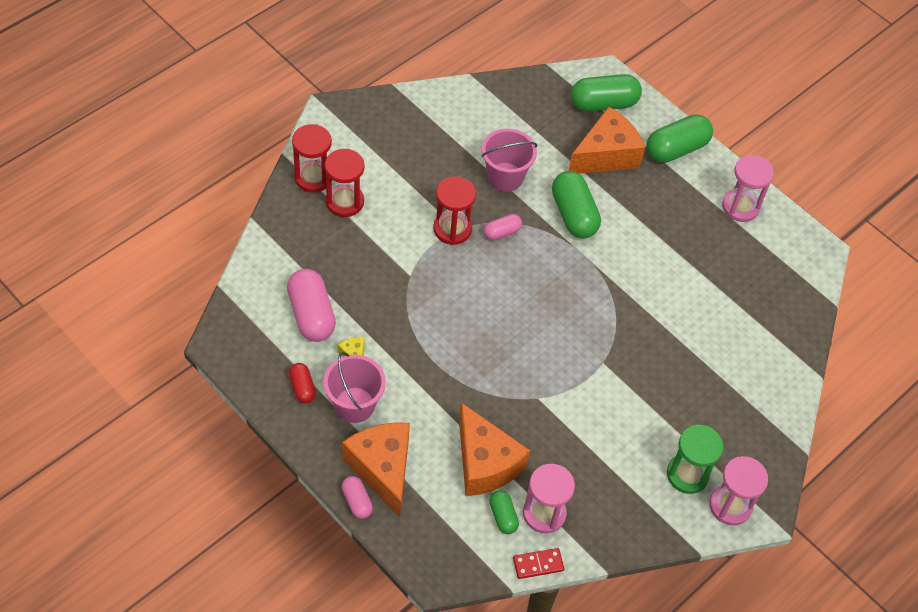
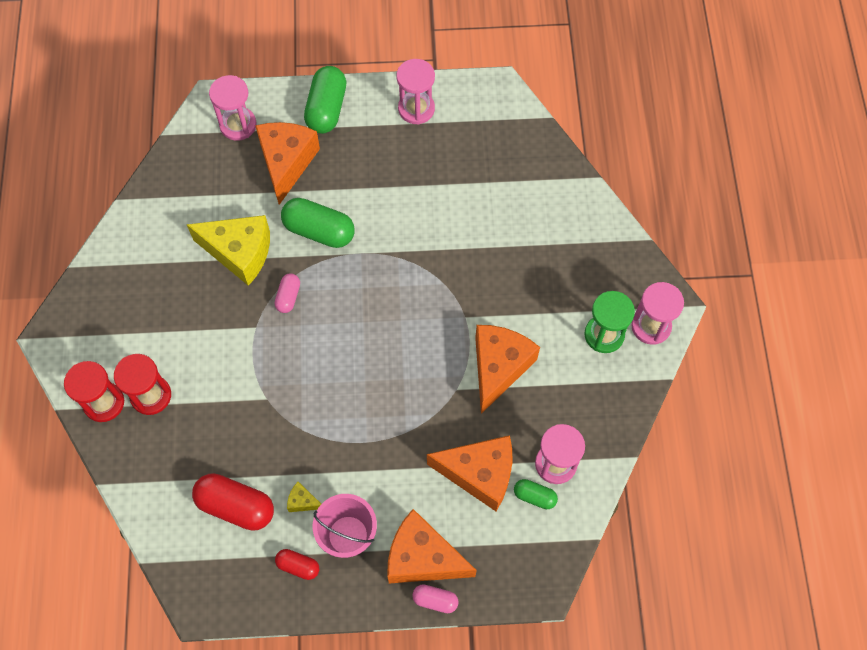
camera: 45 degrees left, 10 degrees up
pink capsule [287,269,336,342] -> red capsule [192,473,274,531]
red hourglass [433,176,476,245] -> none
pink bucket [481,129,538,192] -> yellow cheese [187,215,270,286]
red domino [513,548,564,579] -> none
green capsule [571,74,642,112] -> pink hourglass [209,75,257,141]
none -> orange cheese [475,325,540,414]

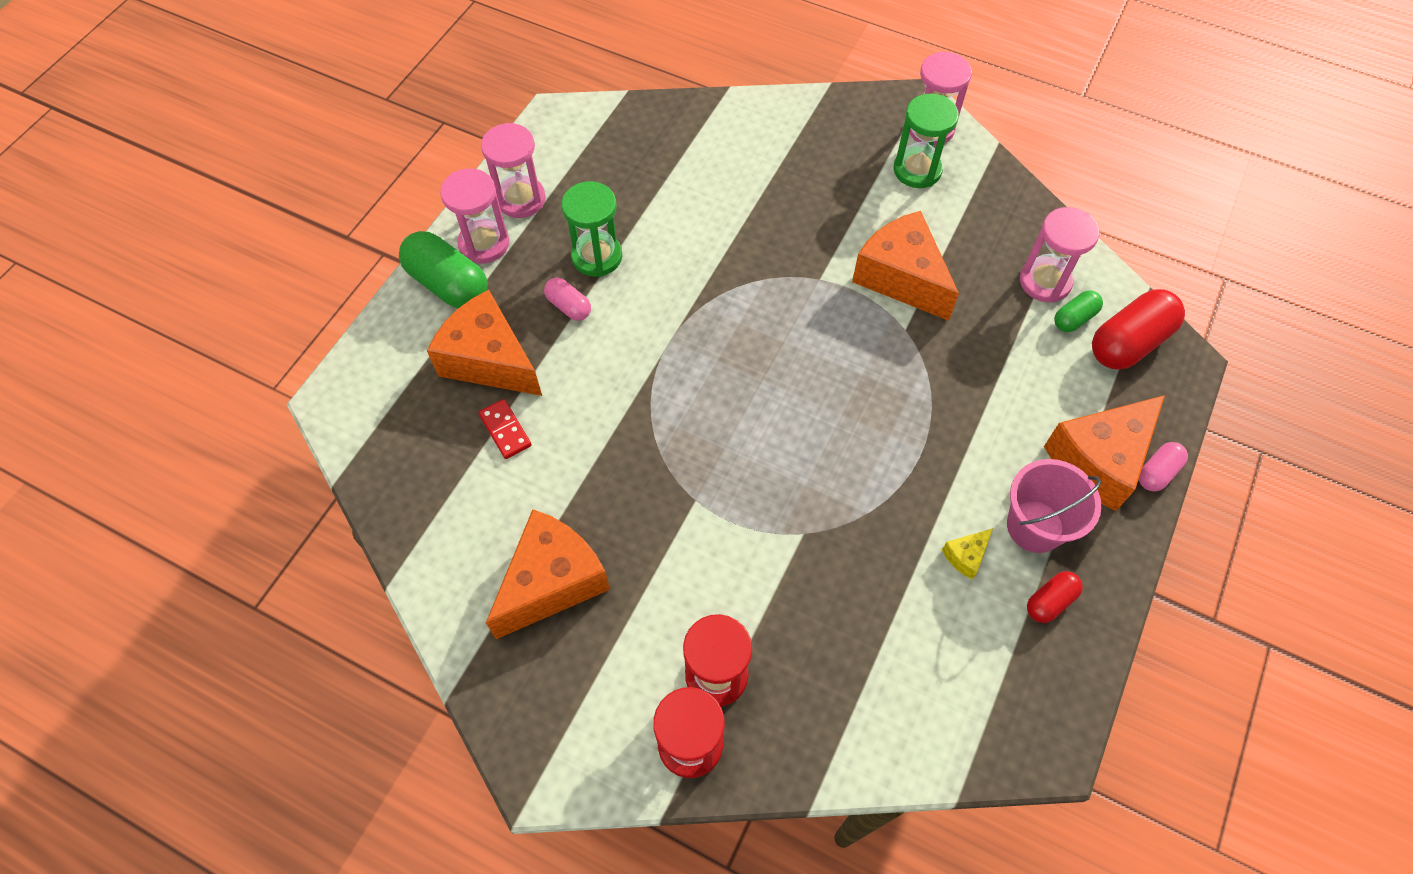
camera: 60 degrees left, 5 degrees down
yellow cheese [187,215,270,286] -> none
red capsule [192,473,274,531] -> red capsule moved to [1092,289,1185,370]
pink hourglass [209,75,257,141] -> pink hourglass moved to [440,168,509,264]
pink capsule [275,274,300,313] -> pink capsule moved to [544,278,591,321]
green capsule [281,198,355,248] -> none
orange cheese [427,435,512,511] -> orange cheese moved to [486,509,610,639]
none -> red domino [478,399,532,459]
none -> green hourglass [561,181,622,277]

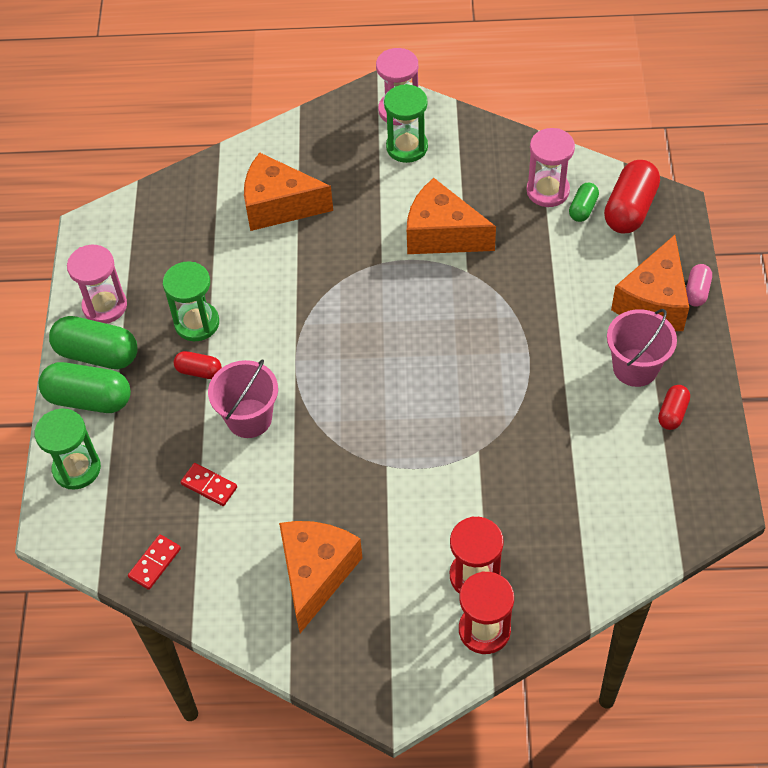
camera: 25 degrees left, 5 degrees down
orange cheese [427,290,542,396] -> orange cheese moved to [244,152,333,231]
pink hourglass [440,168,509,264] -> green capsule [49,316,138,369]
pink capsule [544,278,591,321] -> red capsule [174,351,222,379]
yellow cheese [942,528,993,579] -> none
none -> green hourglass [34,409,101,490]
none -> red domino [128,534,181,590]
none -> pink bucket [208,359,278,438]

